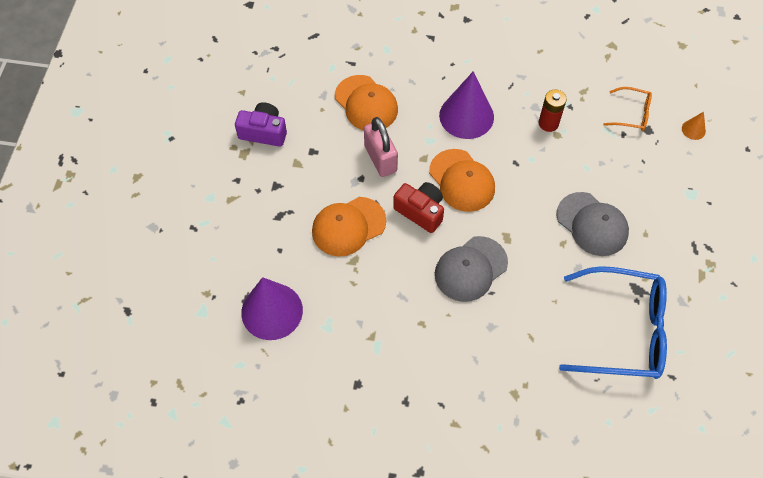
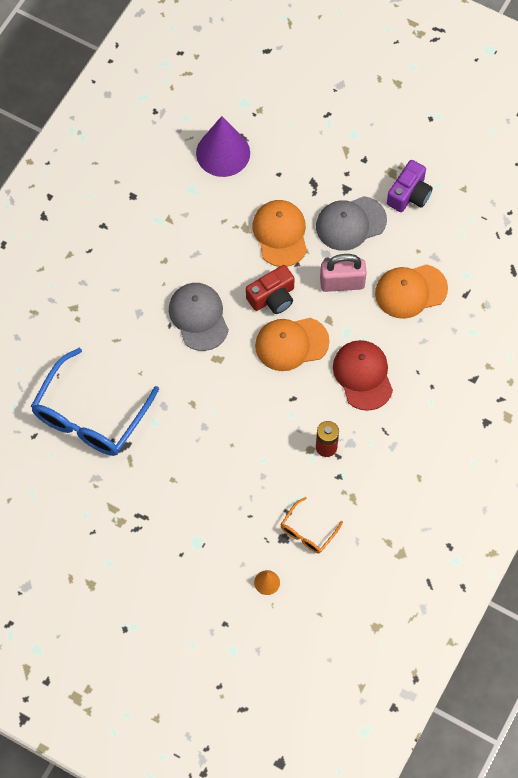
camera: 110 degrees right, 5 degrees up
purple cone [439,71,494,139] -> red cap [333,340,393,411]
grey cap [556,192,629,256] -> grey cap moved to [316,196,387,251]

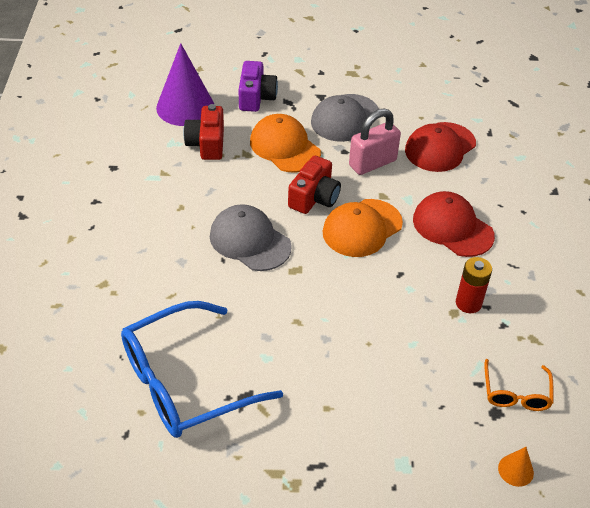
camera: 30 degrees left, 20 degrees down
blue glasses [31,348,159,456] -> blue glasses turned 60 degrees clockwise [121,301,283,438]
orange cap [375,264,448,319] -> red cap [405,122,476,172]
purple camera [387,160,433,212] -> purple camera moved to [239,61,278,112]
none -> red camera [183,104,224,160]

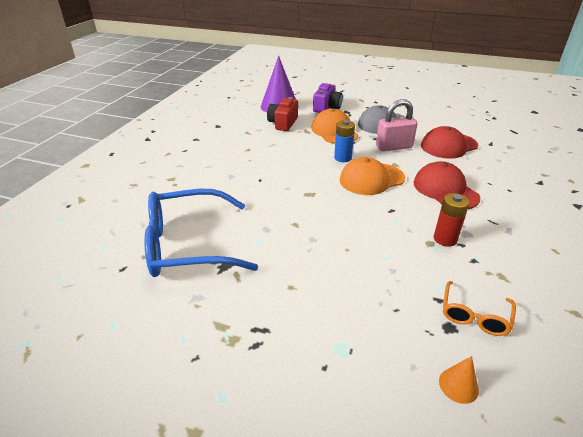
camera: 20 degrees right, 10 degrees down
grey cap [210,204,292,271] -> none
red camera [288,156,341,214] -> blue battery [334,120,355,162]

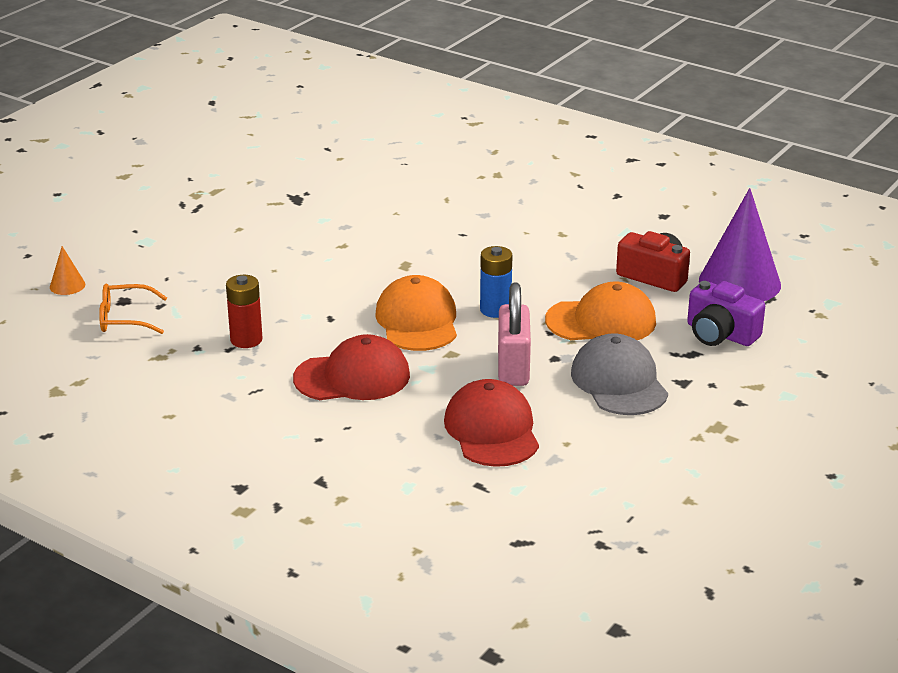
camera: 105 degrees right, 5 degrees down
blue glasses [144,189,258,277] -> none
orange glasses [443,281,516,336] -> orange glasses turned 45 degrees counterclockwise [99,284,167,334]

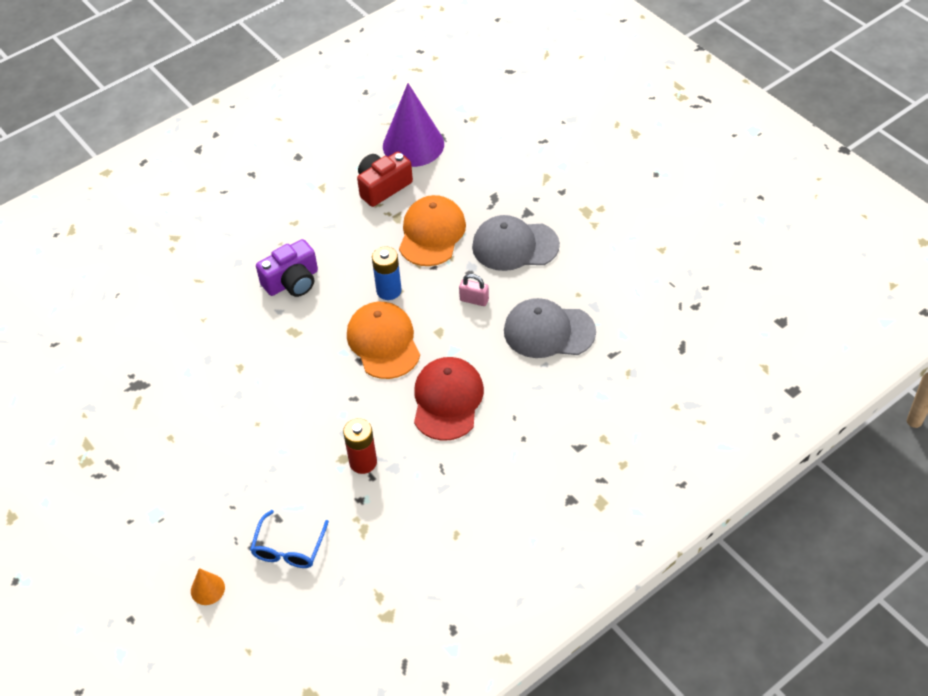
camera: 70 degrees left, 20 degrees up
orange glasses [99,284,167,334] -> blue glasses [250,510,329,568]
orange cap [375,275,457,351] -> orange cap turned 60 degrees clockwise [347,302,420,379]
red cap [444,379,539,467] -> grey cap [504,298,596,358]
pink padlock [498,283,531,386] -> pink padlock [459,274,489,306], size x0.52
purple camera [687,281,765,346] -> purple camera moved to [256,239,318,297]

